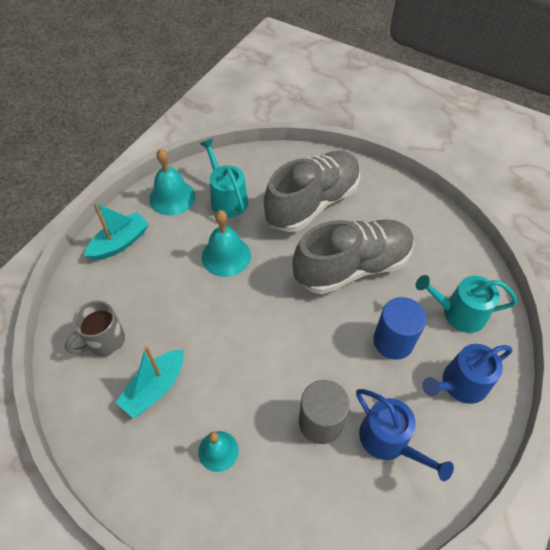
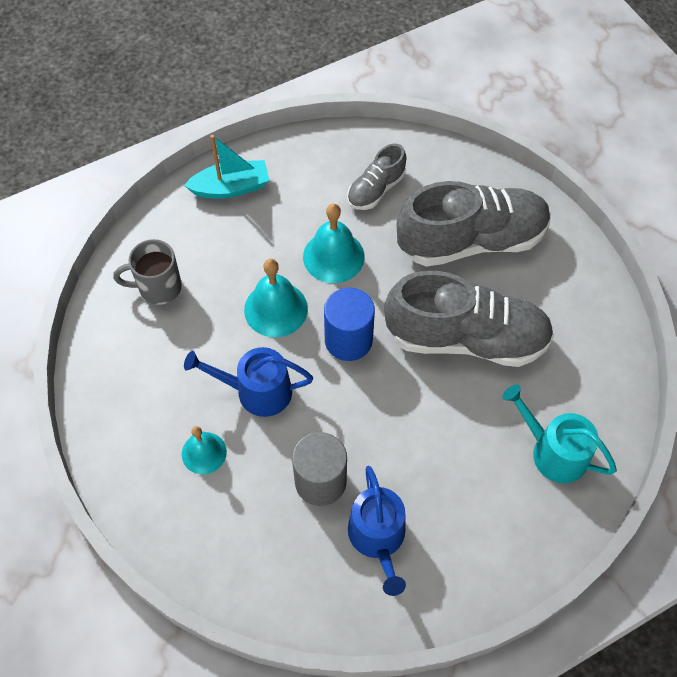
camera: 30 degrees right, 5 degrees up
turquoise boat [116,346,184,419] -> none
turquoise bell [149,149,195,216] -> turquoise bell moved to [244,259,308,337]
turquoise watering can [200,139,248,218] -> grey shoe [347,144,407,210]
blue cylinder [373,297,427,360] -> blue cylinder moved to [324,288,375,361]
blue watering can [422,344,512,404] -> blue watering can moved to [184,347,313,417]

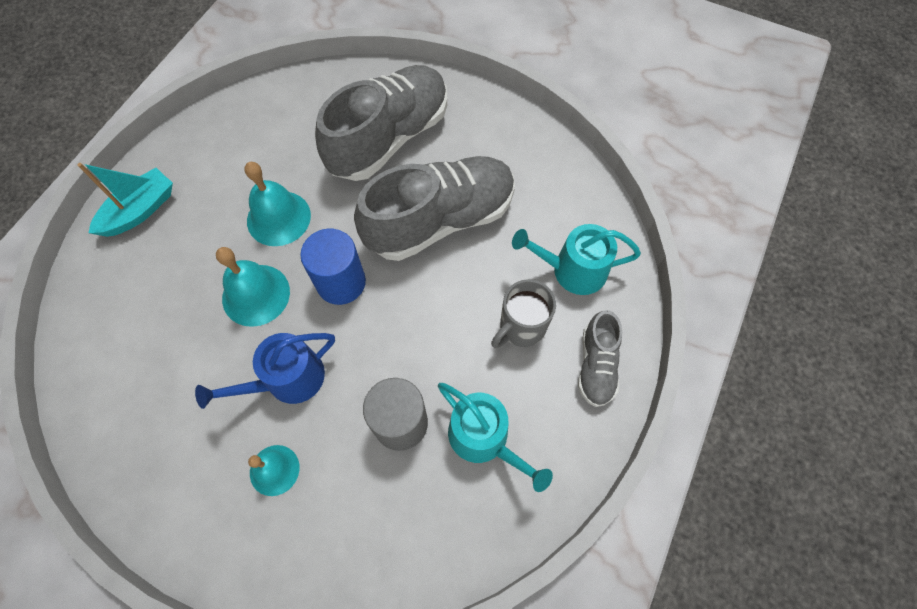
camera: 35 degrees left, 5 degrees up
grey mug [113,239,182,305] -> grey mug moved to [491,279,556,348]
grey shoe [347,144,407,210] -> grey shoe moved to [578,310,622,407]
blue watering can [348,466,406,596] -> turquoise watering can [438,383,553,492]

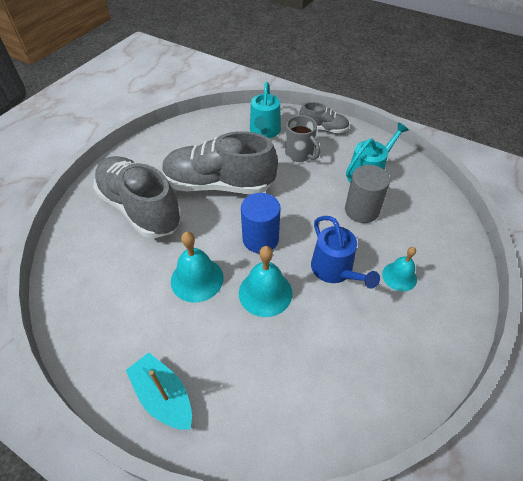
camera: 85 degrees left, 15 degrees down
grey shoe [354,156,515,261] -> grey shoe turned 60 degrees counterclockwise [162,131,278,194]

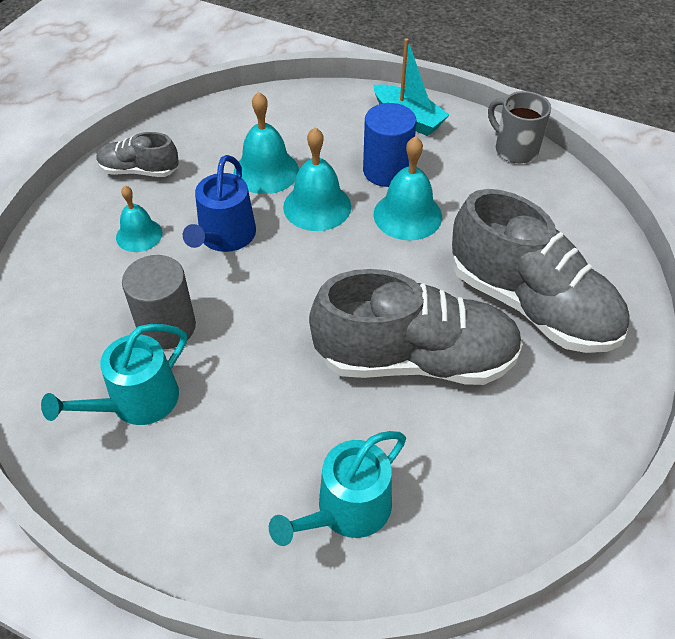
camera: 175 degrees right, 0 degrees up
blue cylinder [241,193,281,253] -> blue cylinder moved to [363,103,417,187]
turquoise watering can [250,82,281,138] -> turquoise watering can turned 135 degrees counterclockwise [269,431,406,546]
grey mug [285,115,320,162] -> grey mug moved to [488,91,551,163]
grey shoe [299,102,349,133] -> grey shoe moved to [96,132,179,177]
blue watering can [311,216,380,289] -> blue watering can turned 135 degrees counterclockwise [183,155,256,252]
none -> turquoise bell [233,92,299,194]

